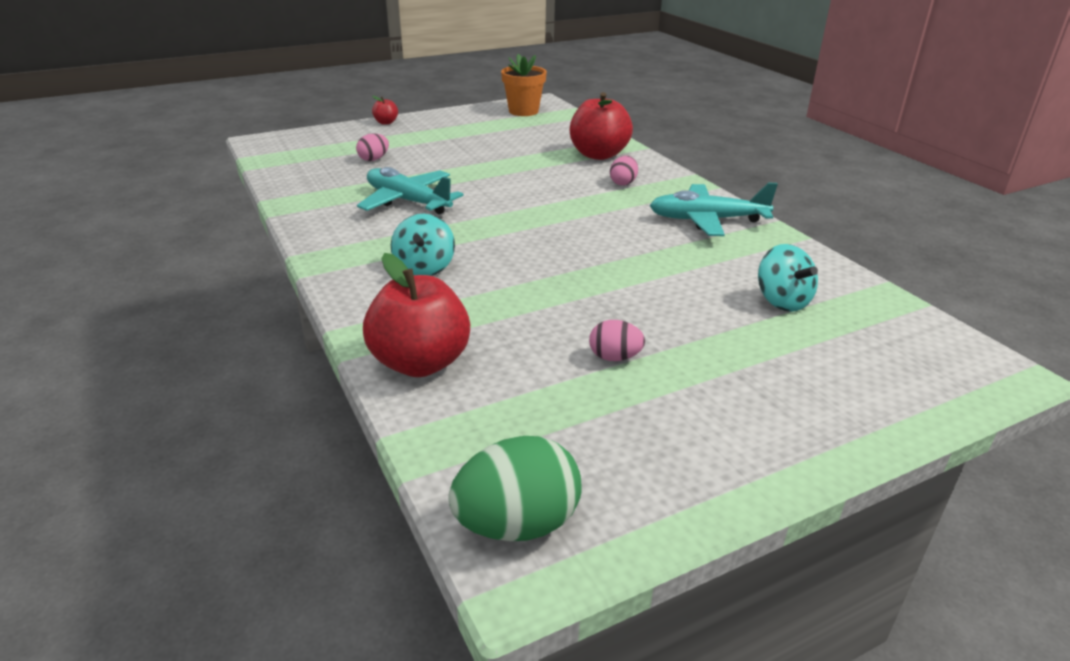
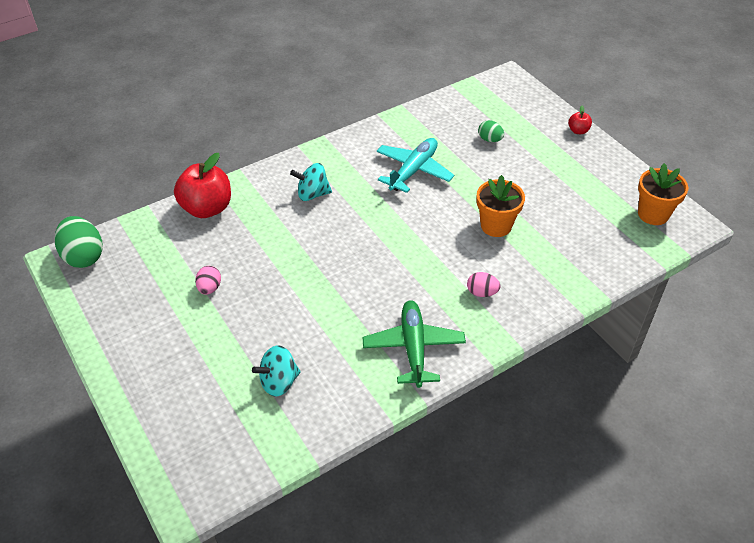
camera: 85 degrees right, 15 degrees up
pink egg [356,133,389,161] -> green egg [478,120,504,142]
red apple [570,92,633,160] -> none
turquoise plane [649,183,778,236] -> green plane [363,300,466,388]
none -> orange flower pot [477,175,525,237]

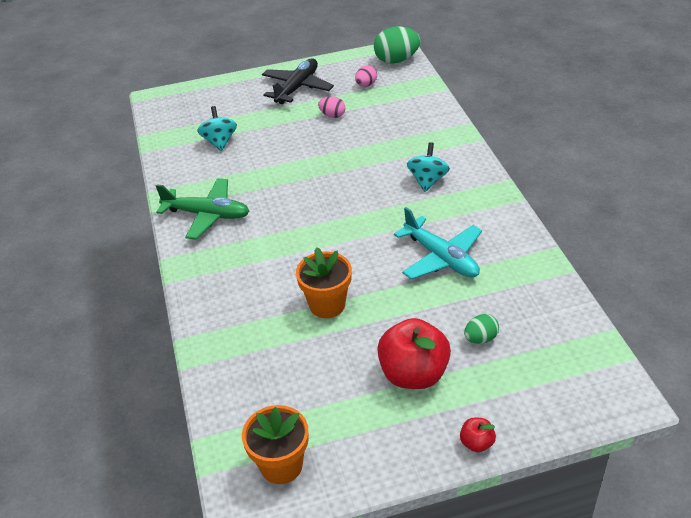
camera: 110 degrees right, 5 degrees down
red apple [174,153,231,218] -> red apple moved to [377,318,451,389]
pink egg [467,272,500,297] -> pink egg moved to [355,65,377,87]
none -> black plane [262,59,334,104]

